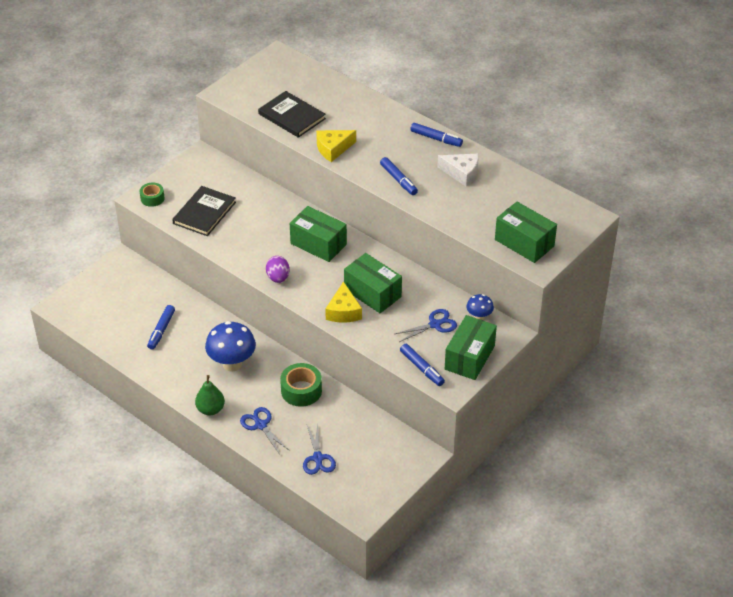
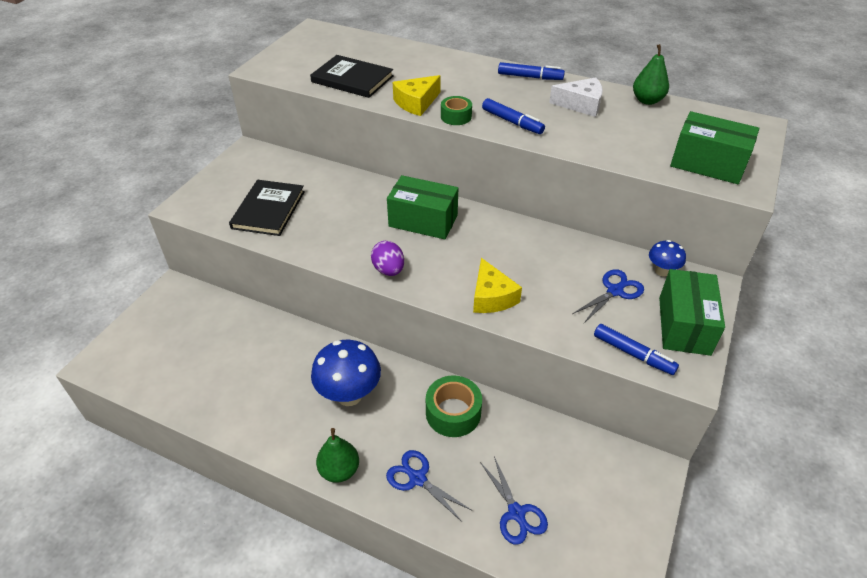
camera: 15 degrees left, 0 degrees up
green tape [140,183,165,207] -> green tape moved to [441,96,472,125]
blue marker [147,305,175,350] -> none
green box [344,253,402,313] -> none
none -> green pear [633,44,669,105]

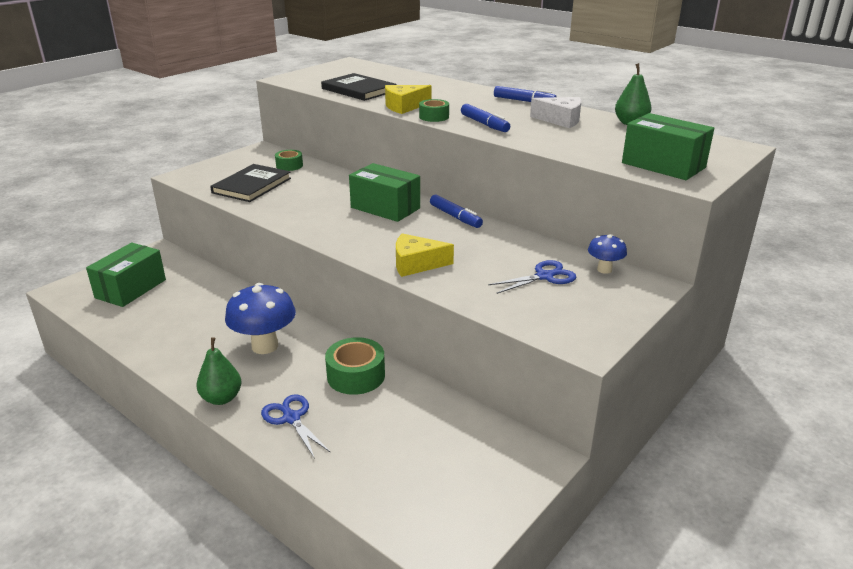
camera: 15 degrees right, 15 degrees down
purple egg [371,241,404,276] -> none
yellow cheese [473,258,522,313] -> yellow cheese turned 90 degrees clockwise [396,233,454,277]
blue scissors [480,456,548,544] -> none
blue marker [594,324,679,375] -> blue marker moved to [430,194,483,228]
green box [659,269,725,356] -> green box moved to [86,243,166,307]
none -> green tape [275,150,303,171]

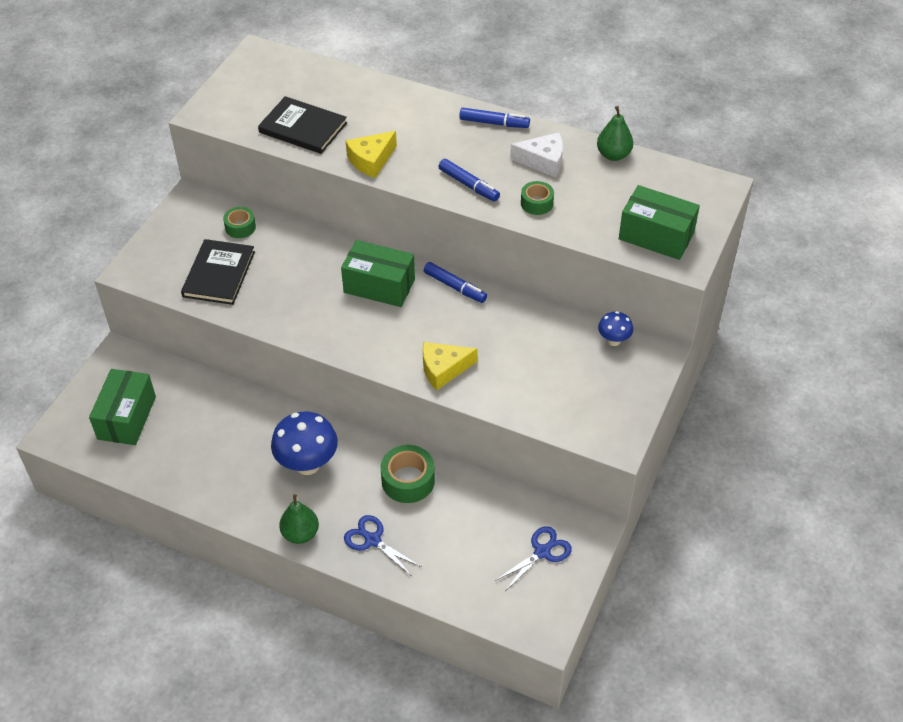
camera: 15 degrees left, 20 degrees up
green tape [419,99,449,122] -> green tape moved to [521,181,554,215]
blue scissors [488,260,576,294] -> blue scissors moved to [495,526,572,590]

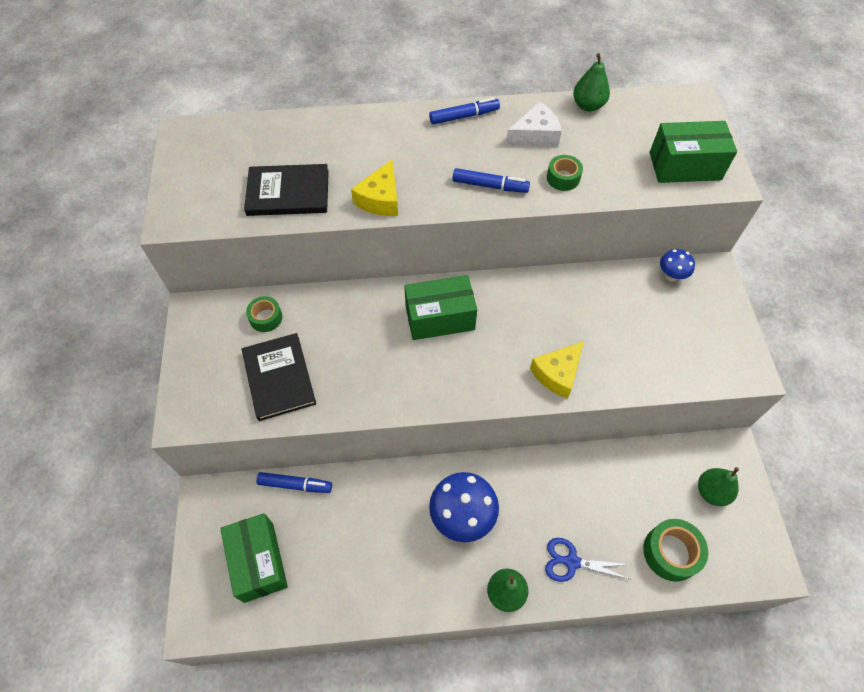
camera: 30 degrees left, 10 degrees up
green tape [380,445,435,503] -> green tape moved to [643,519,708,582]
blue marker [424,262,487,303] -> blue marker moved to [256,472,332,493]
blue scissors [495,526,572,590] -> green pear [698,467,739,506]

